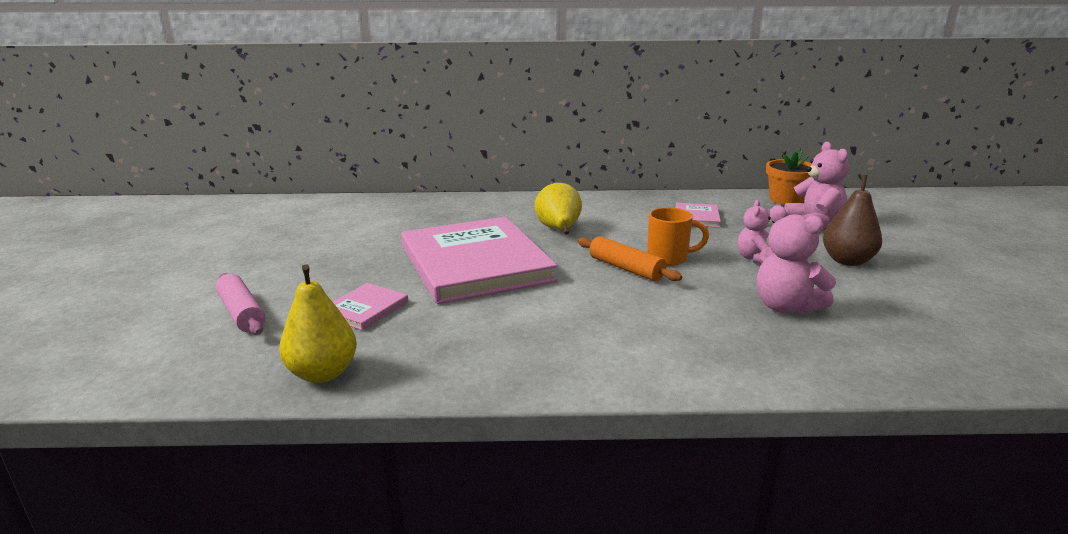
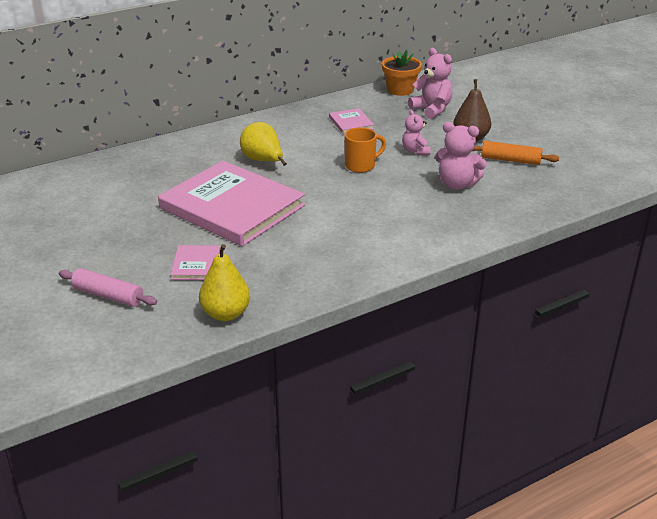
camera: 30 degrees left, 10 degrees up
orange rolling pin [578,236,682,281] -> orange rolling pin moved to [472,141,559,165]

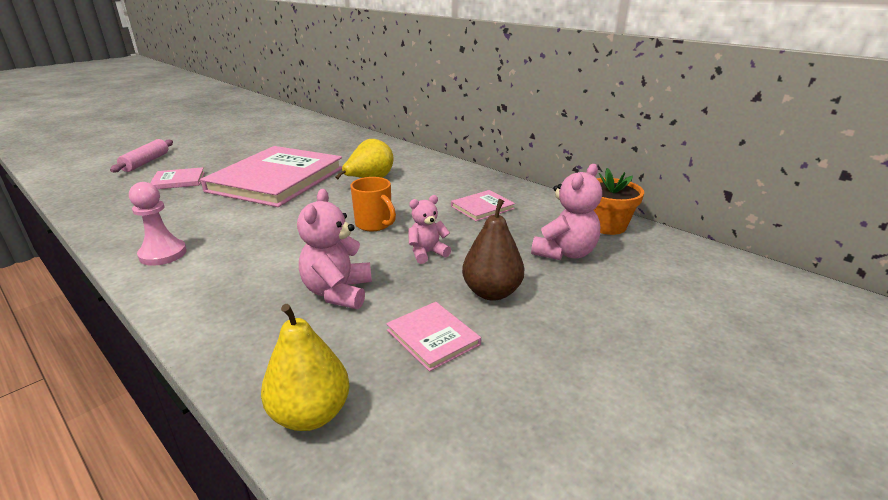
camera: 75 degrees right, 5 degrees down
yellow pear [199,244,250,321] -> yellow pear moved to [261,304,350,431]
orange rolling pin [472,141,559,165] -> pink book [386,302,481,372]
none -> pink pawn [129,182,187,266]

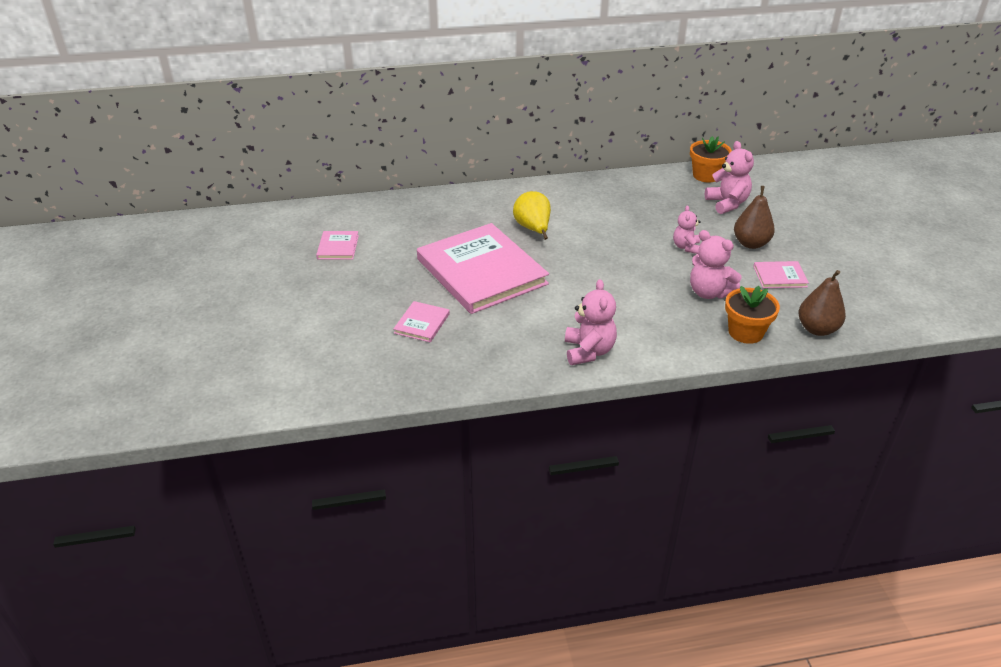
camera: 55 degrees left, 10 degrees up
pink rolling pin [110,139,173,173] -> none
pink pawn [129,182,187,266] -> pink teddy bear [565,279,617,365]
yellow pear [261,304,350,431] -> brown pear [799,270,846,336]
orange mug [350,177,396,231] -> none
pink book [451,190,515,221] -> pink book moved to [316,231,359,260]
none -> orange flower pot [725,286,780,344]

